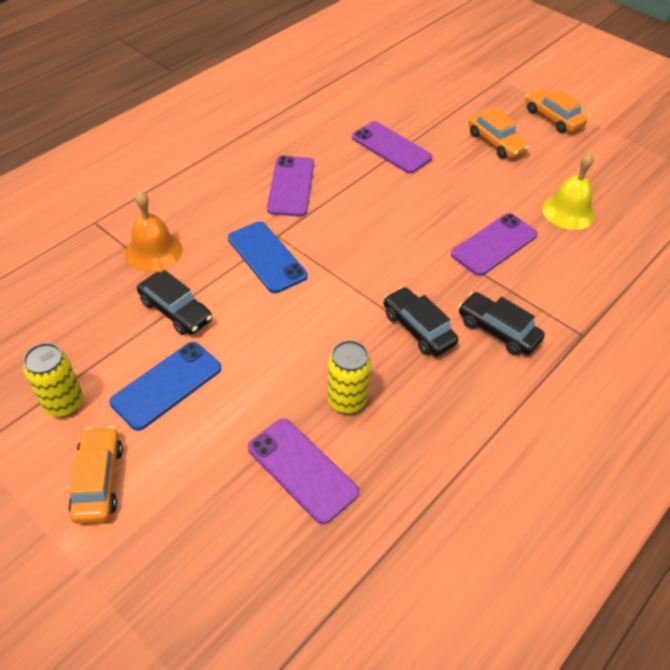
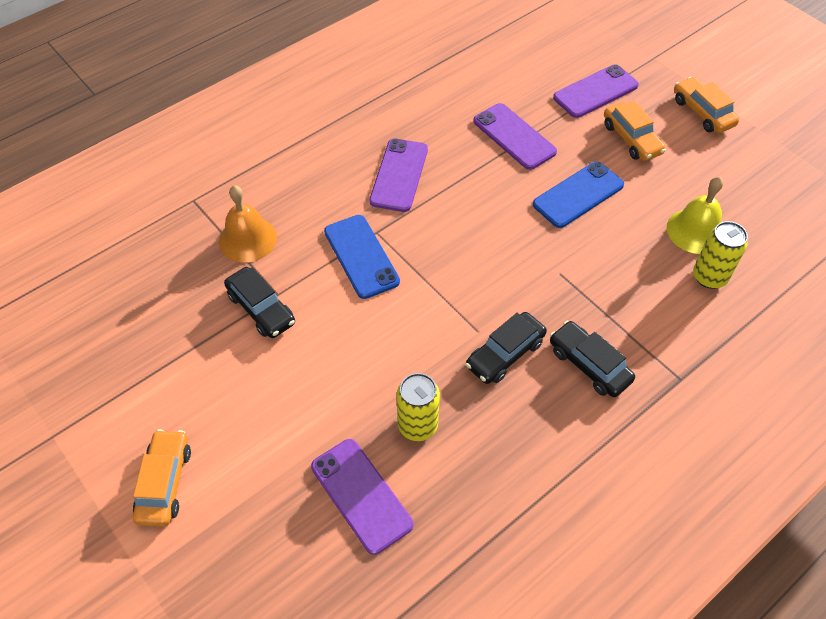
camera: 10 degrees right, 5 degrees up
yellow can [23,343,83,417] -> yellow can moved to [693,221,748,289]
blue phone [109,342,221,431] -> blue phone moved to [533,161,624,228]
black car [384,287,458,356] -> black car turned 105 degrees counterclockwise [466,312,547,384]
purple phone [451,213,538,276] -> purple phone moved to [553,64,639,118]

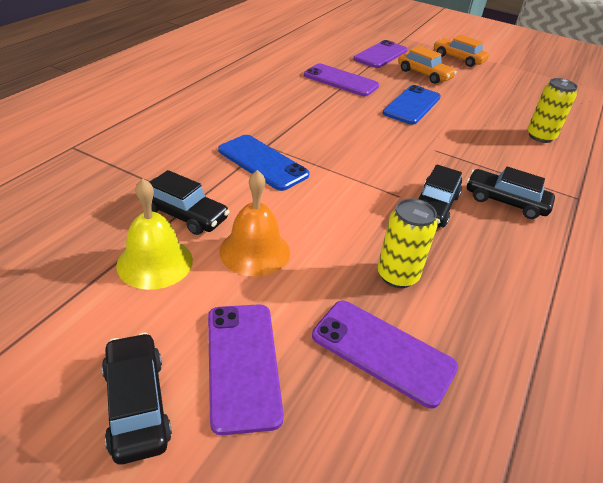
camera: 25 degrees left, 15 degrees down
orange car [133,429,191,527] -> black car [102,332,172,464]
orange bell [219,185,277,263] -> orange bell moved to [219,170,290,277]
purple phone [369,139,428,212] -> purple phone moved to [208,304,284,435]
yellow bell [667,177,723,254] -> yellow bell moved to [116,178,193,290]

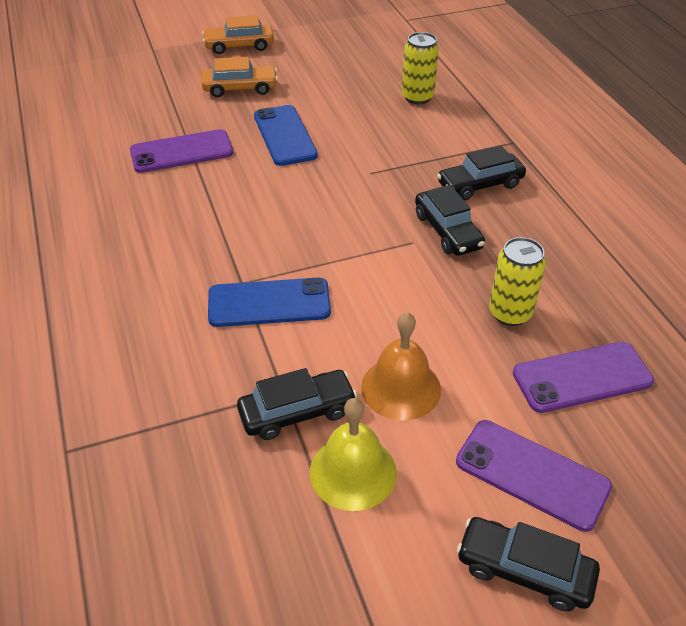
camera: 45 degrees left, 5 degrees up
purple phone [353,40,407,68] -> none

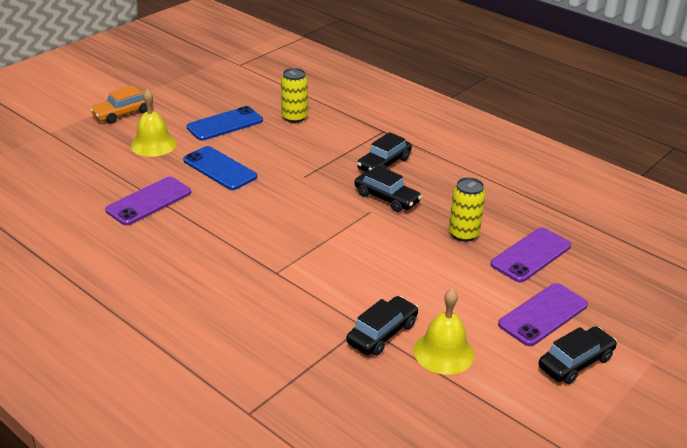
camera: 30 degrees left, 10 degrees down
orange car [201,57,278,97] -> yellow bell [131,89,177,157]
blue phone [208,278,331,327] -> blue phone moved to [187,106,263,141]
orange bell [361,312,441,421] -> none
purple phone [456,420,612,532] -> purple phone turned 45 degrees counterclockwise [498,283,588,346]
black car [457,517,600,612] -> black car turned 150 degrees clockwise [539,326,617,384]

